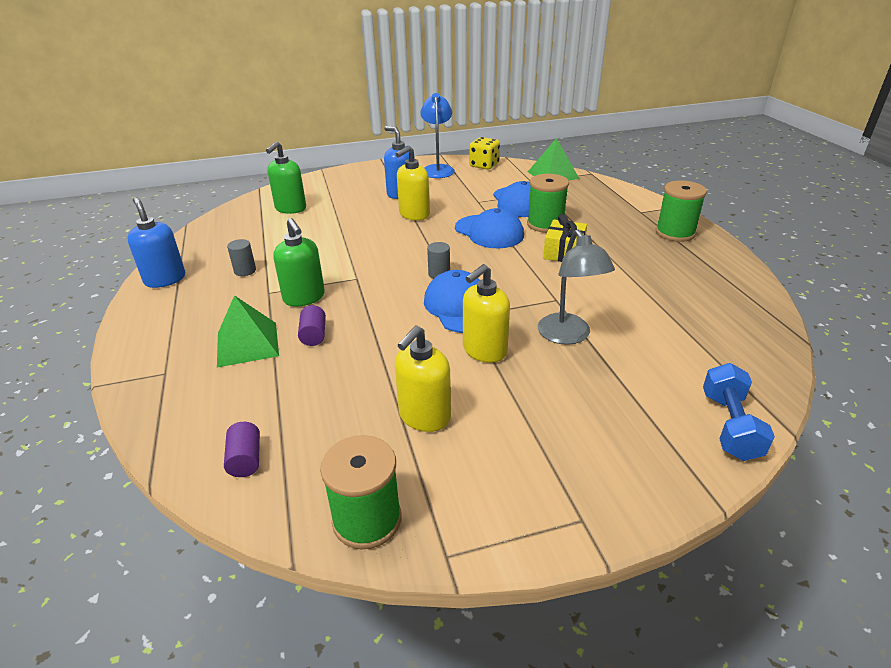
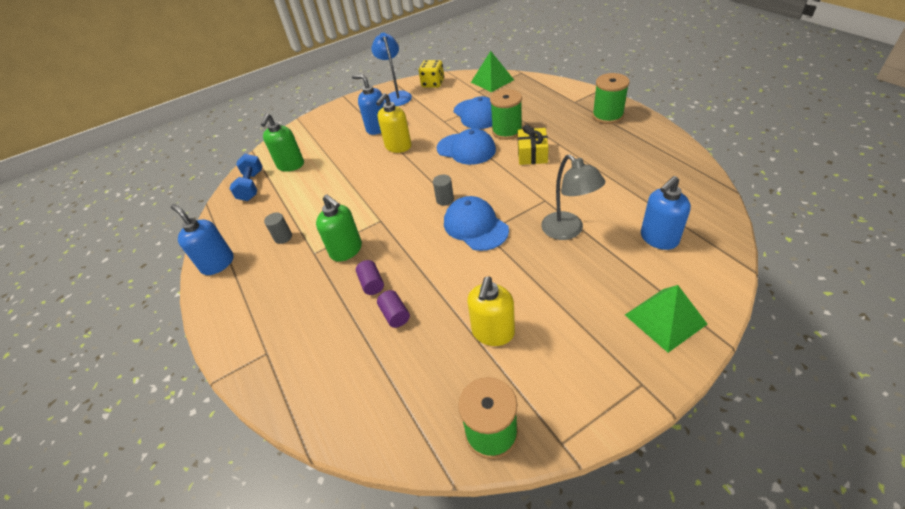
camera: 10 degrees left, 10 degrees up
green pyramid [217,295,279,367] -> green pyramid moved to [625,285,707,353]
purple cylinder [224,422,260,477] -> purple cylinder moved to [377,290,410,328]
yellow soap dispenser [463,264,510,363] -> none
blue dumbbell [703,363,775,461] -> blue dumbbell moved to [230,154,262,201]
none -> blue soap dispenser [641,176,691,250]

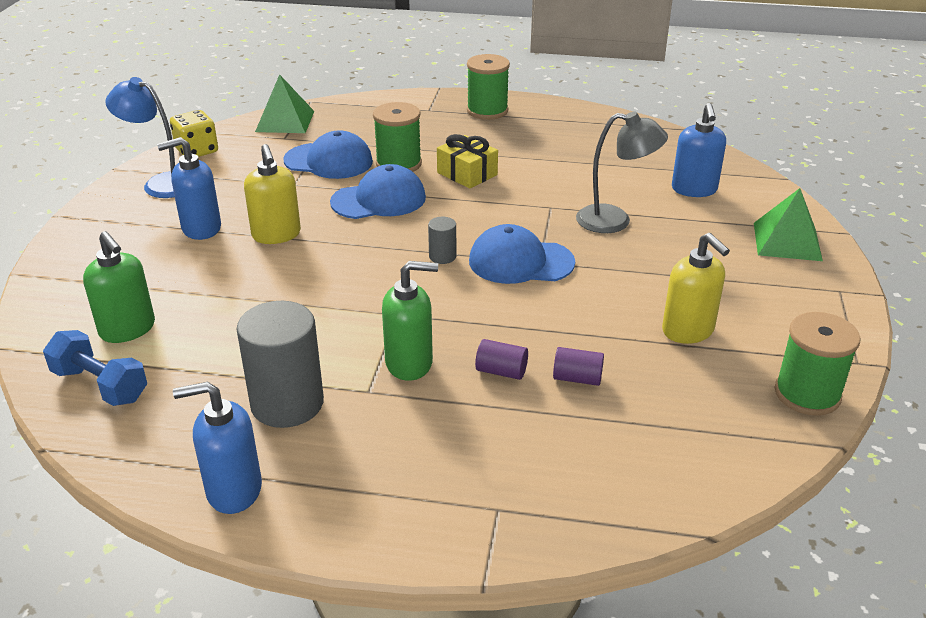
camera: 55 degrees left, 10 degrees down
grey cylinder [264,212,292,244] -> grey cylinder [236,301,324,428], size x2.16

